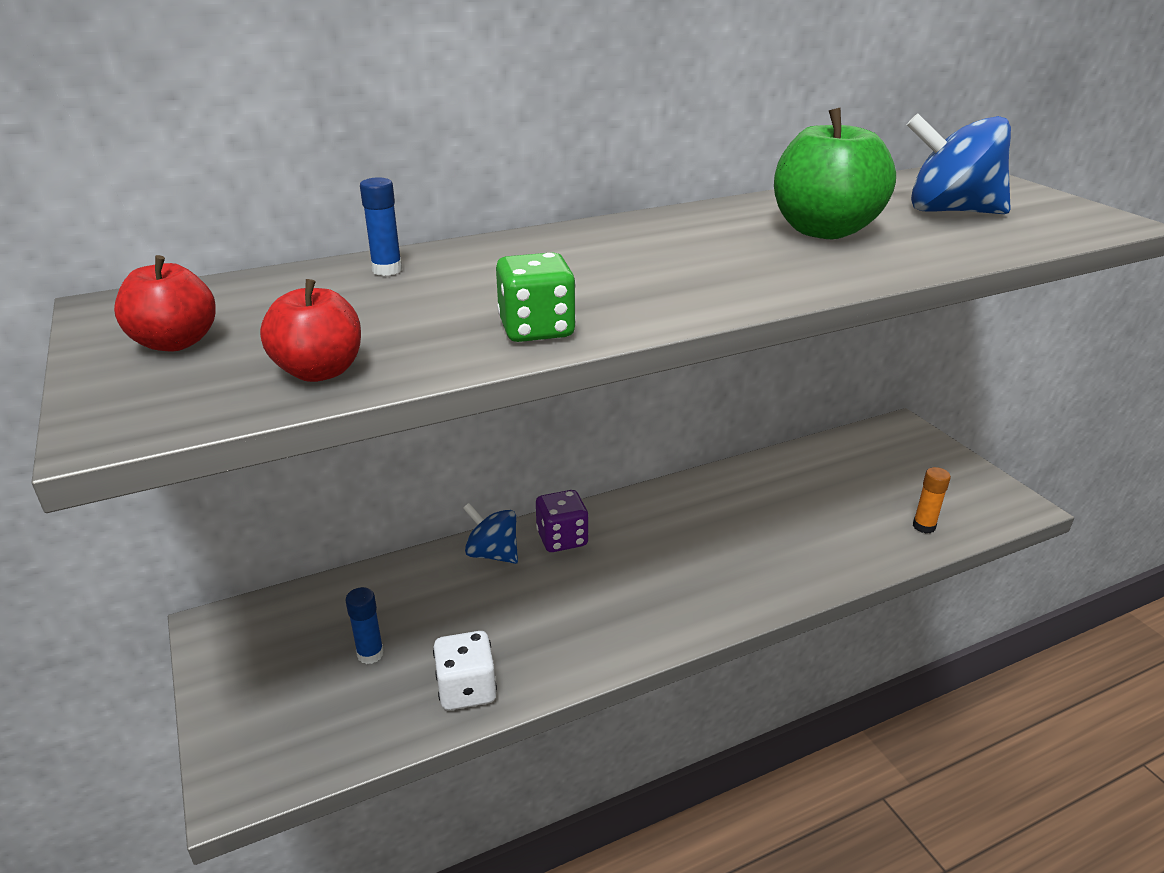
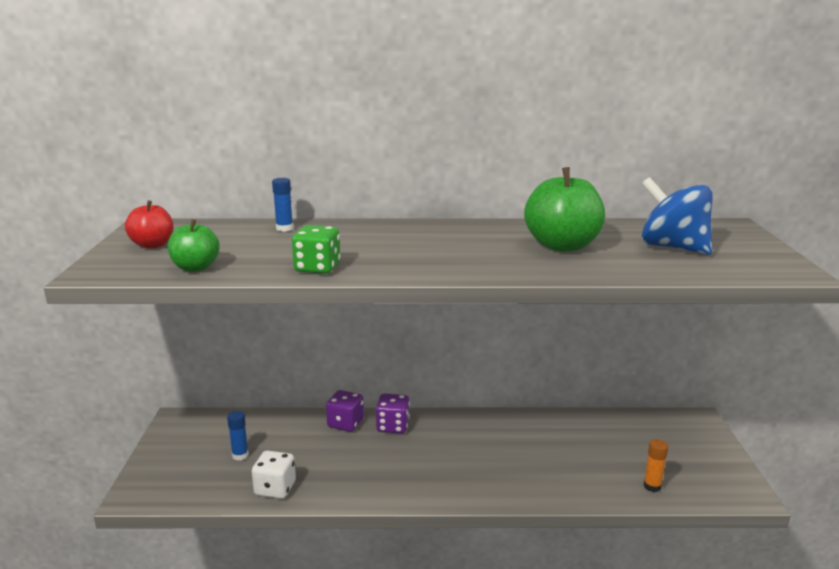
camera: 25 degrees right, 10 degrees down
red apple [260,279,361,382] -> green apple [168,219,220,272]
blue spinning top [463,503,518,564] -> purple dice [326,390,364,432]

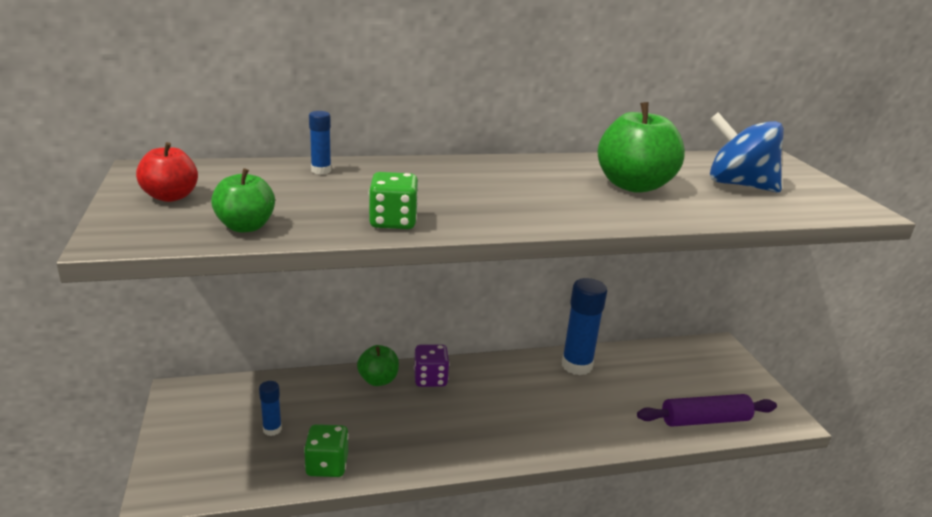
camera: 15 degrees left, 5 degrees up
white dice [252,450,296,499] -> green dice [304,424,349,477]
purple dice [326,390,364,432] -> green apple [357,345,399,386]
orange glue stick [644,439,668,492] -> purple rolling pin [637,394,777,427]
none -> blue glue stick [562,278,607,375]

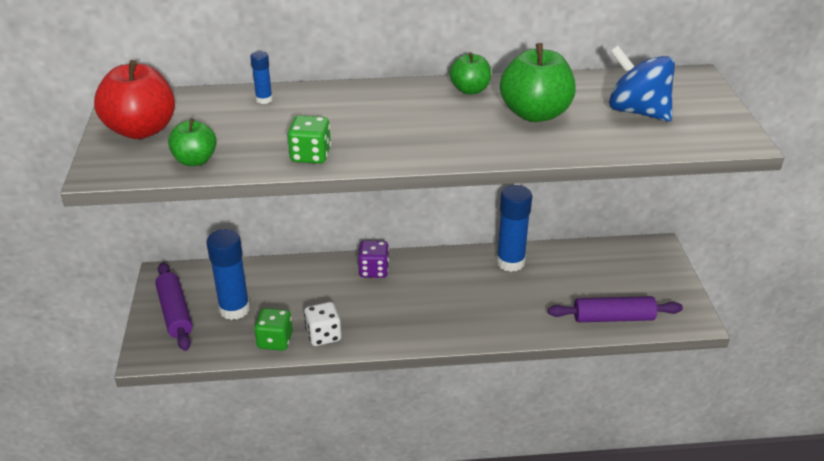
camera: 10 degrees right, 10 degrees up
red apple [136,142,198,202] -> red apple [94,60,175,139], size x1.71
blue glue stick [259,381,282,436] -> blue glue stick [206,229,250,320], size x2.01
green apple [357,345,399,386] -> green apple moved to [450,52,491,95]
none -> purple rolling pin [155,262,193,351]
none -> white dice [304,302,341,346]

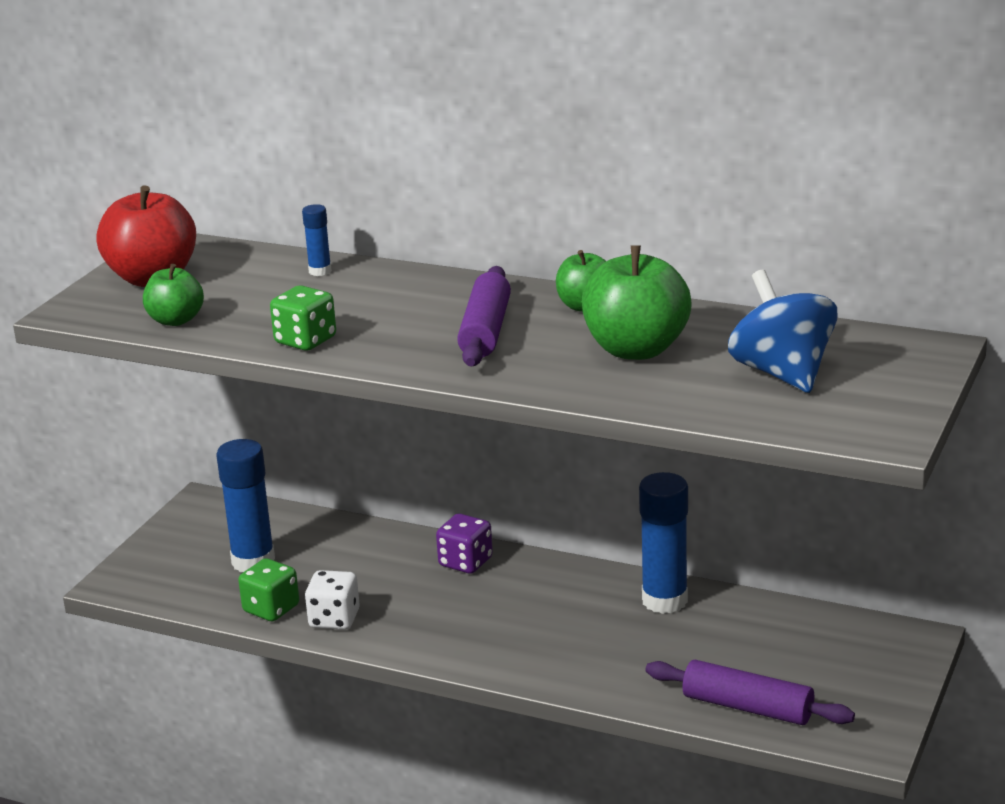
camera: 30 degrees right, 10 degrees down
purple rolling pin [155,262,193,351] -> purple rolling pin moved to [457,266,511,366]

